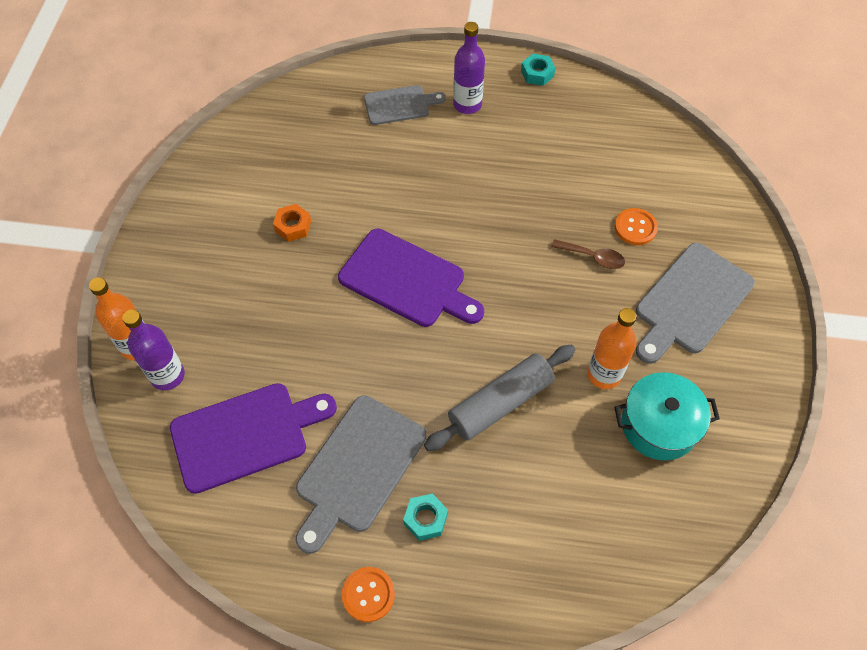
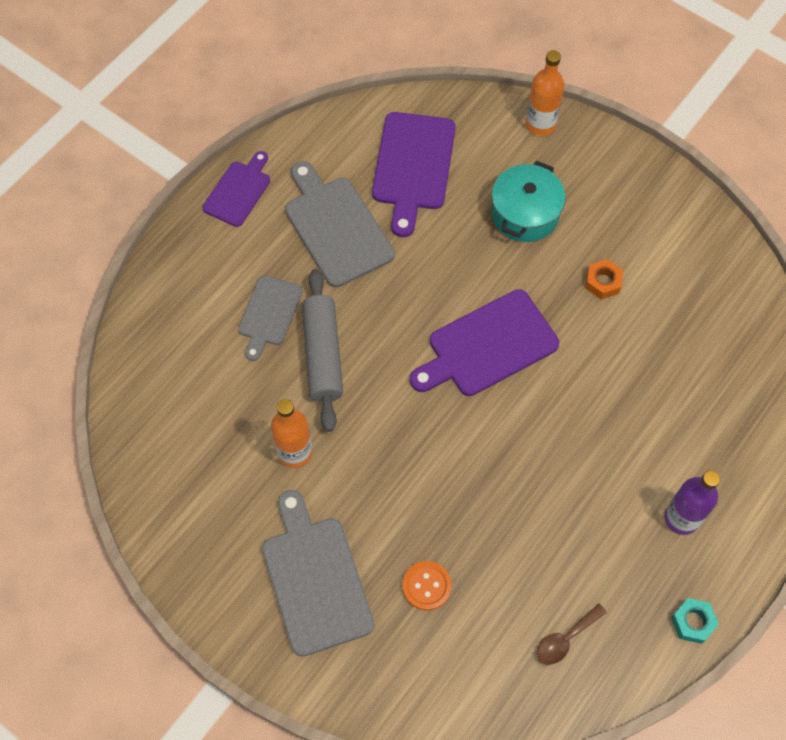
camera: 120 degrees right, 5 degrees up
purple bottle [122,309,185,390] -> none
orange button [342,567,395,622] -> purple cutting board [202,151,270,227]
grey cutting board [364,85,446,125] -> grey cutting board moved to [238,275,303,361]
turquoise nut [403,493,448,541] -> none
brown spoon [551,239,625,269] -> brown spoon moved to [536,604,607,665]
turquoise pot [614,372,720,460] -> turquoise pot moved to [491,161,566,242]

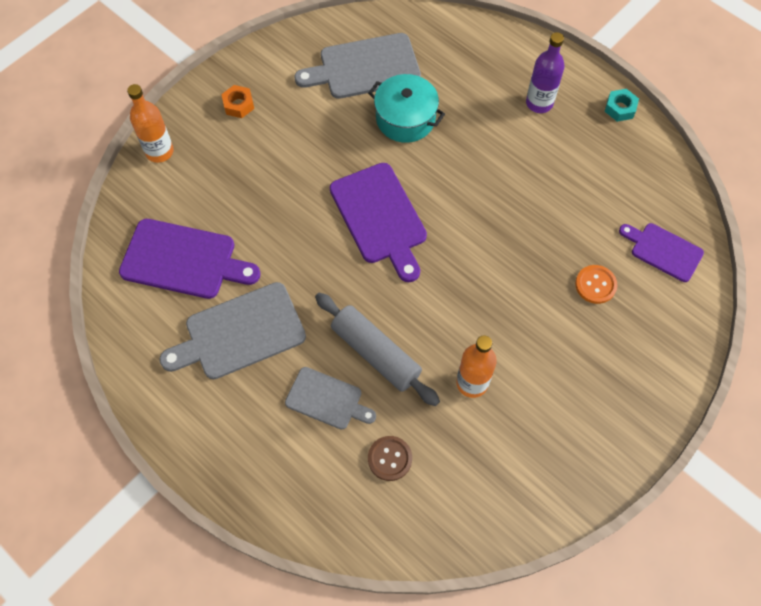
camera: 85 degrees left, 0 degrees up
purple cutting board [202,151,270,227] -> purple cutting board moved to [619,223,704,282]
grey cutting board [262,490,374,657] -> grey cutting board moved to [295,33,421,99]
grey rolling pin [302,269,343,432] -> grey rolling pin turned 45 degrees clockwise [315,293,440,406]
turquoise pot [491,161,566,242] -> turquoise pot moved to [368,74,445,143]
brown spoon [536,604,607,665] -> none
orange nut [585,259,623,299] -> orange nut moved to [221,85,254,118]
none -> brown button [368,436,412,481]

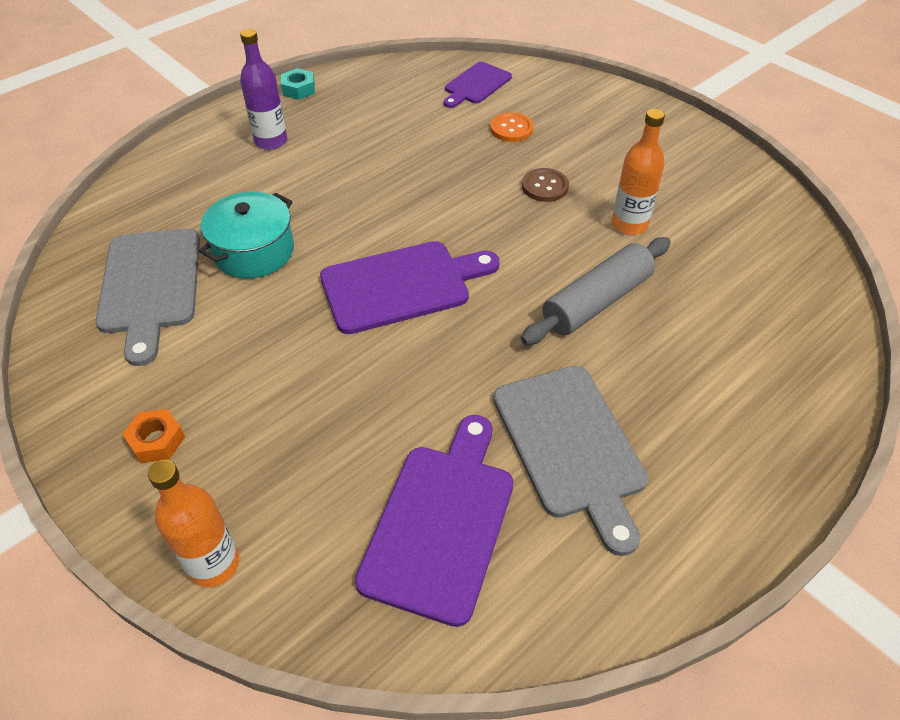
camera: 85 degrees left, 15 degrees down
grey cutting board [285,367,376,430] -> none
brown button [368,436,412,481] -> brown button moved to [522,168,569,202]

